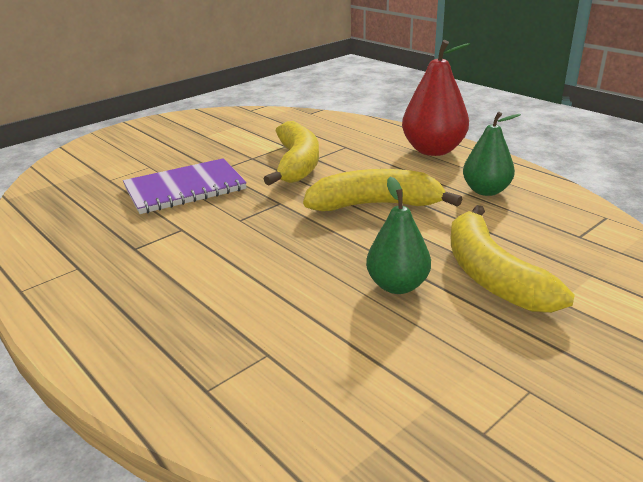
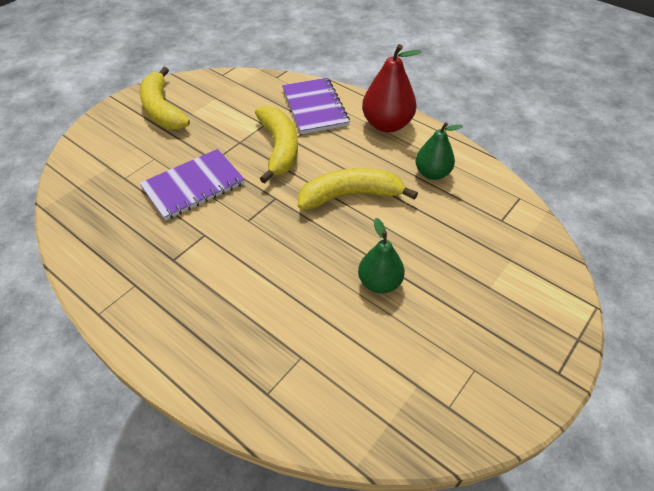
camera: 10 degrees left, 20 degrees up
yellow banana [451,205,575,313] -> yellow banana moved to [139,67,190,130]
none -> purple notebook [282,78,350,134]

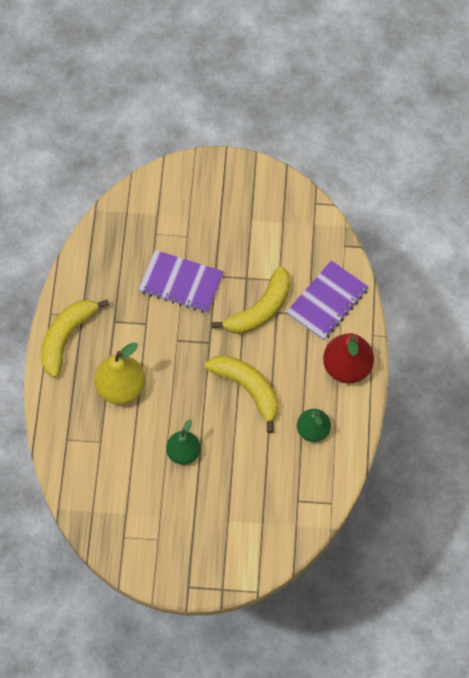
camera: 55 degrees right, 15 degrees up
yellow banana [139,67,190,130] -> yellow banana moved to [41,300,109,378]
none -> yellow pear [94,342,145,405]

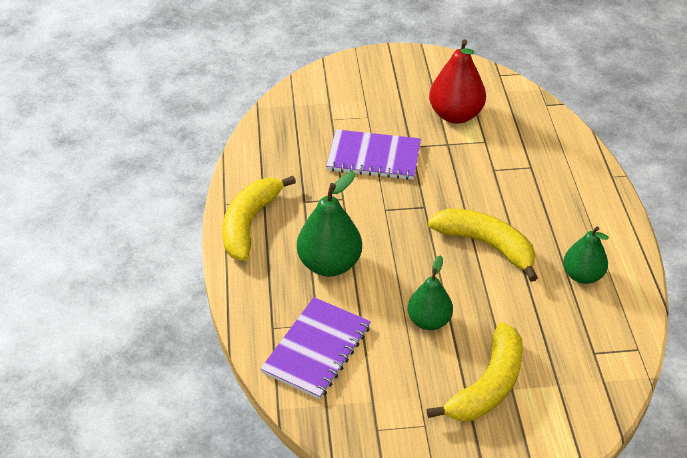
camera: 10 degrees left, 20 degrees down
yellow pear [94,342,145,405] -> green pear [297,172,362,277]
yellow banana [212,266,290,334] -> yellow banana moved to [427,322,523,421]
purple notebook [286,260,369,340] -> purple notebook moved to [260,297,371,399]
red pear [323,333,374,383] -> red pear moved to [429,39,486,124]

